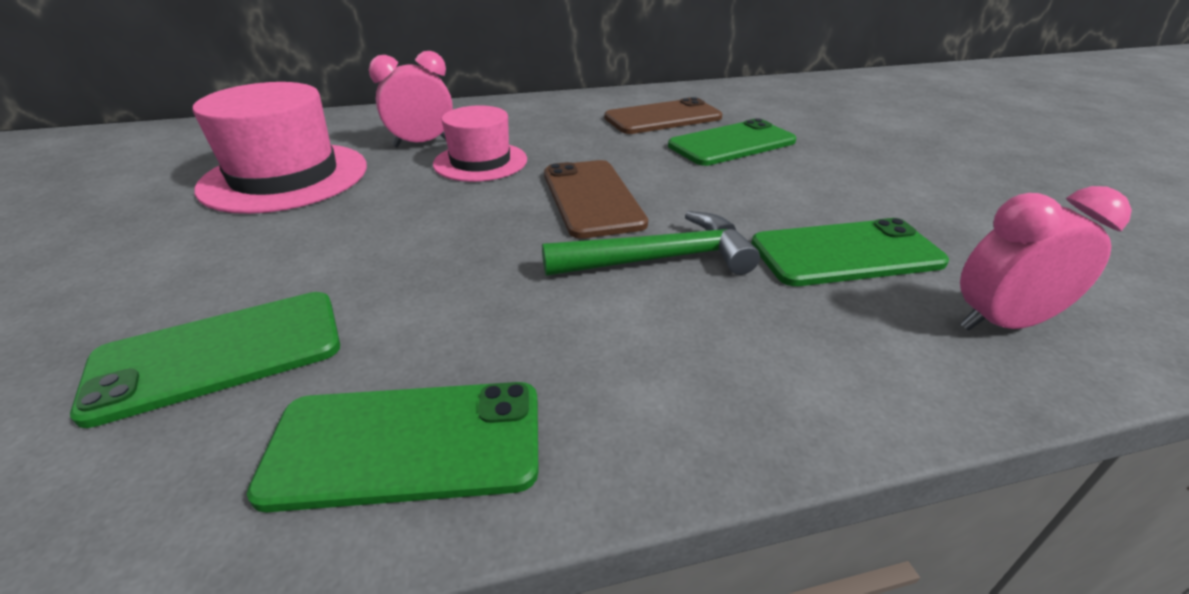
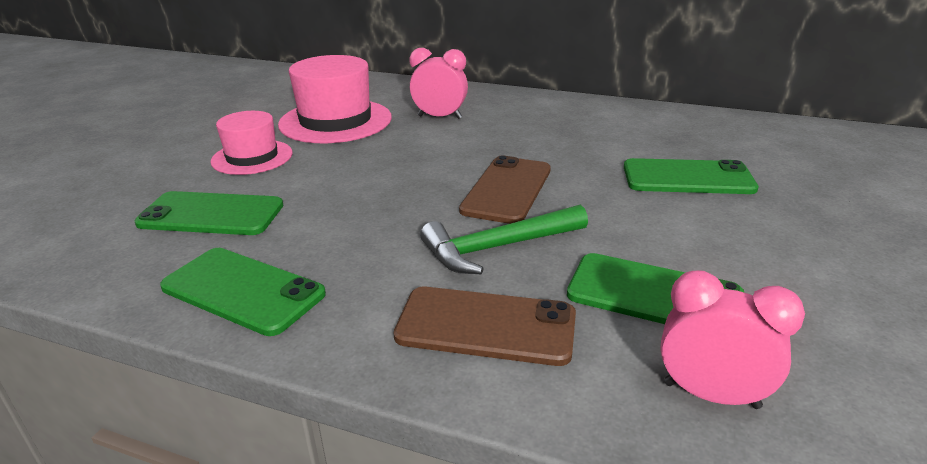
camera: 35 degrees right, 5 degrees down
pink hat [433,105,527,182] -> pink hat moved to [210,111,292,175]
green hammer [542,211,760,276] -> green hammer turned 135 degrees clockwise [420,205,588,274]
brown phone [604,97,722,134] -> brown phone moved to [393,287,576,366]

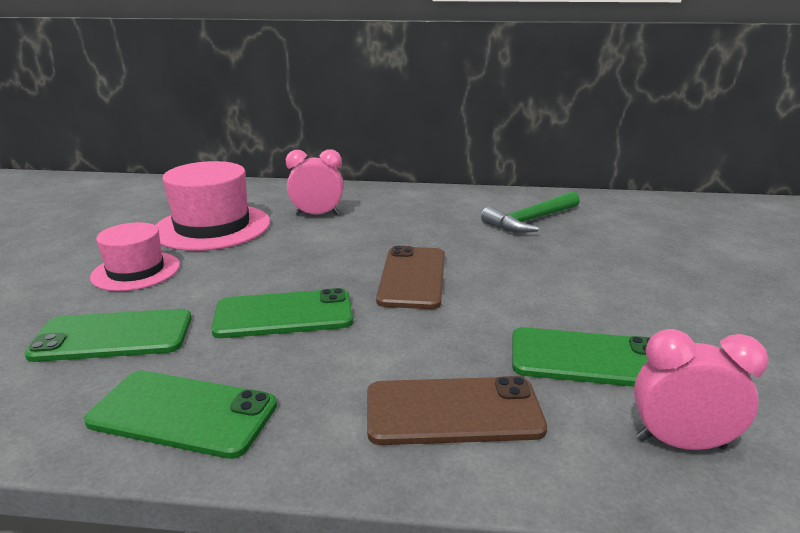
camera: 15 degrees left, 5 degrees down
green hammer [420,205,588,274] -> green hammer moved to [481,191,580,233]
green phone [624,158,759,194] -> green phone moved to [211,288,353,338]

